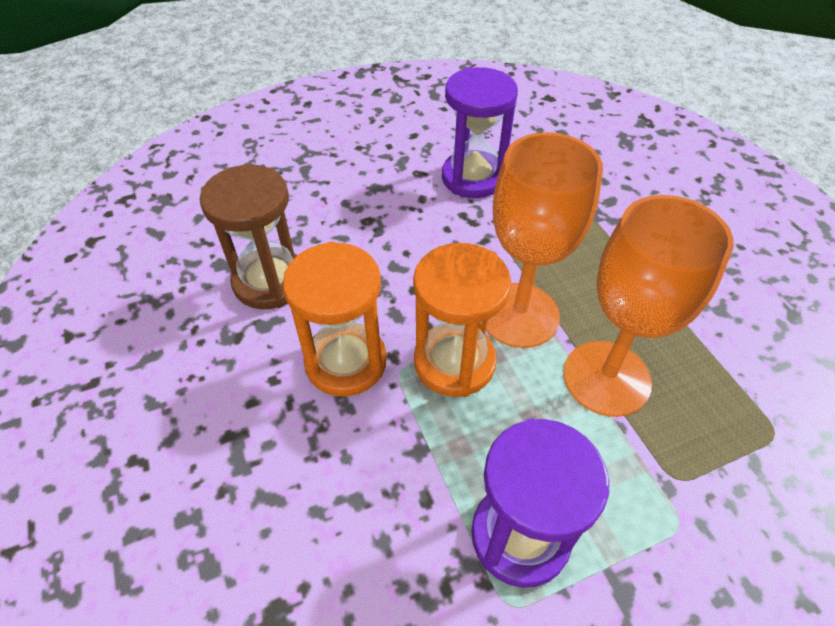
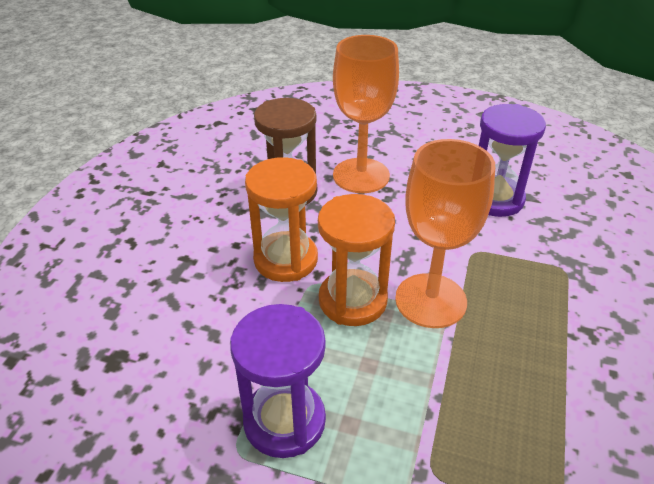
camera: 40 degrees right, 10 degrees down
orange goblet [563,195,734,417] -> orange goblet moved to [333,35,399,193]

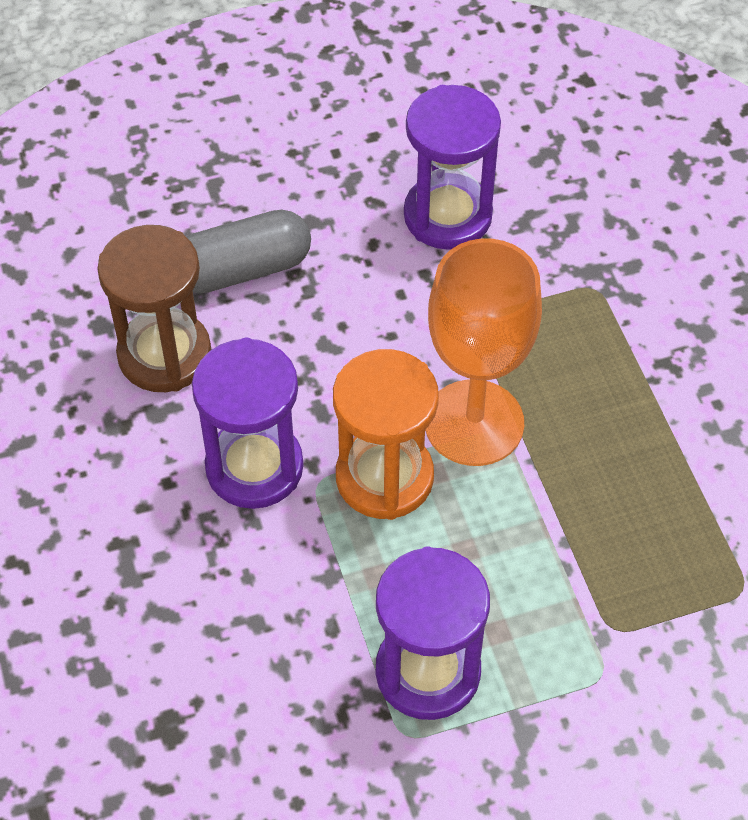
camera: 35 degrees left, 15 degrees up
orange hourglass [245,157,318,282] -> purple hourglass [192,337,303,509]
orange goblet [333,35,399,193] -> grey capsule [186,210,311,294]

